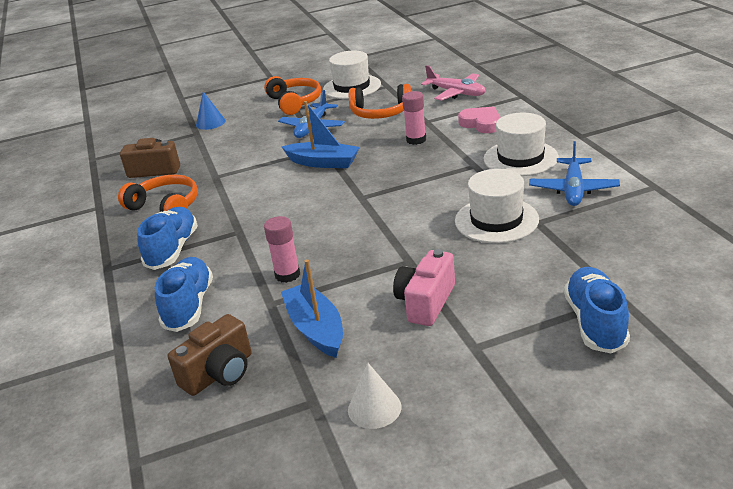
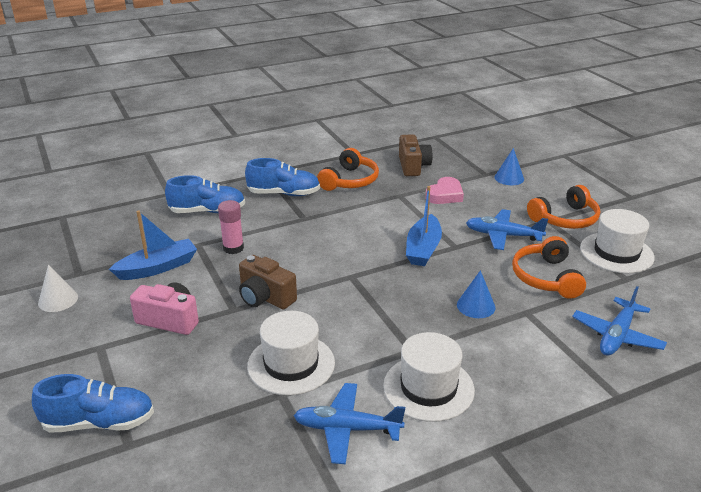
camera: 80 degrees right, 0 degrees up
brown camera [168,314,251,396] -> brown camera moved to [239,255,297,310]
pink glue stick [402,91,426,145] -> blue cone [457,270,496,318]
pink plane [421,65,486,101] -> blue plane [572,286,667,356]
pink heart [458,107,501,133] -> pink heart moved to [425,177,464,204]

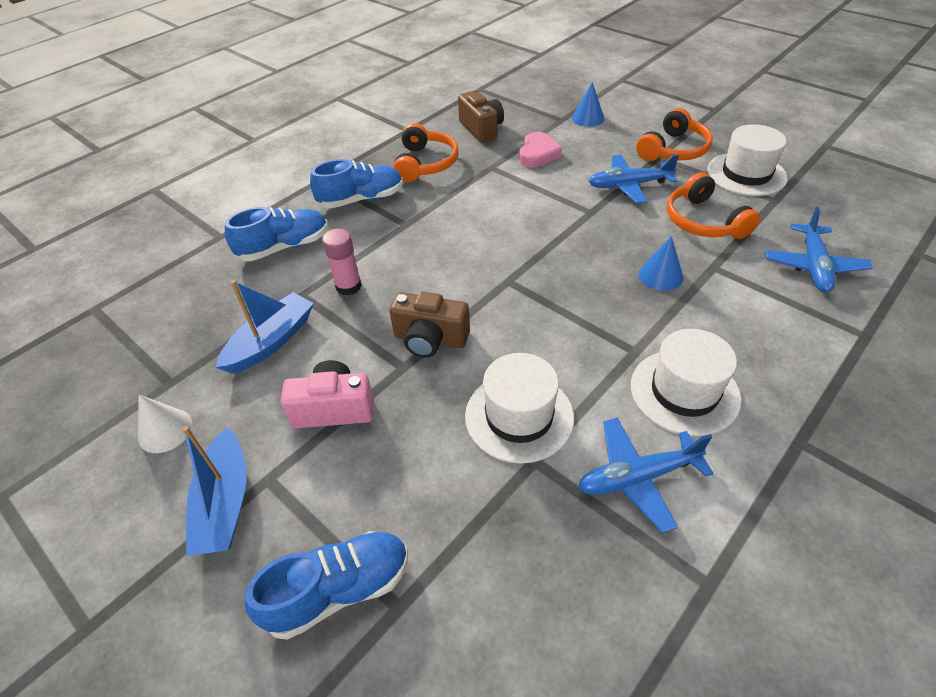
camera: 20 degrees left, 15 degrees up
blue boat [406,186,442,266] -> blue boat moved to [182,426,246,556]

